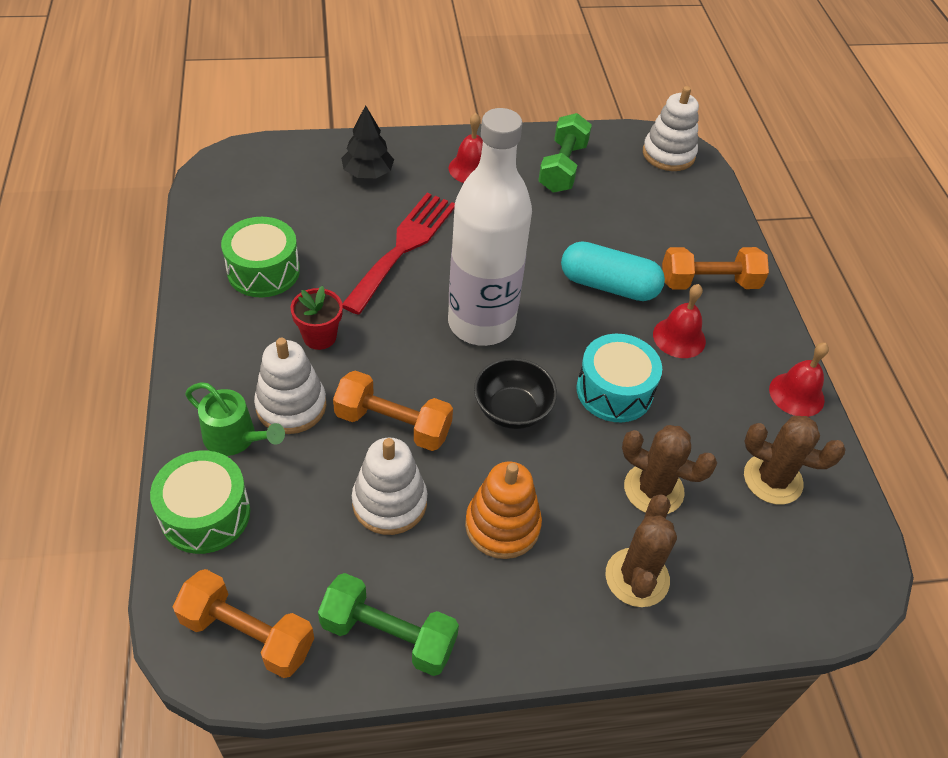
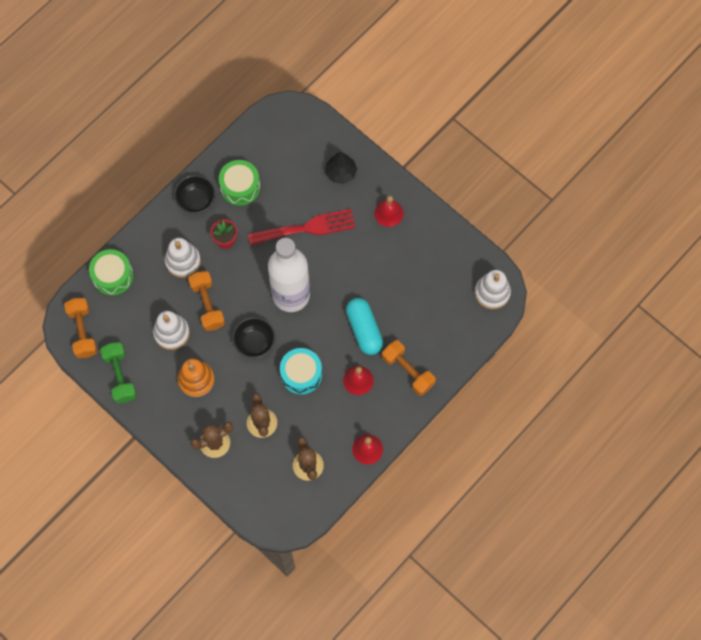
camera: 55 degrees right, 20 degrees up
green watering can [185,382,285,456] -> none
green dumbbell [538,113,592,193] -> none
none -> black bowl [174,175,216,214]

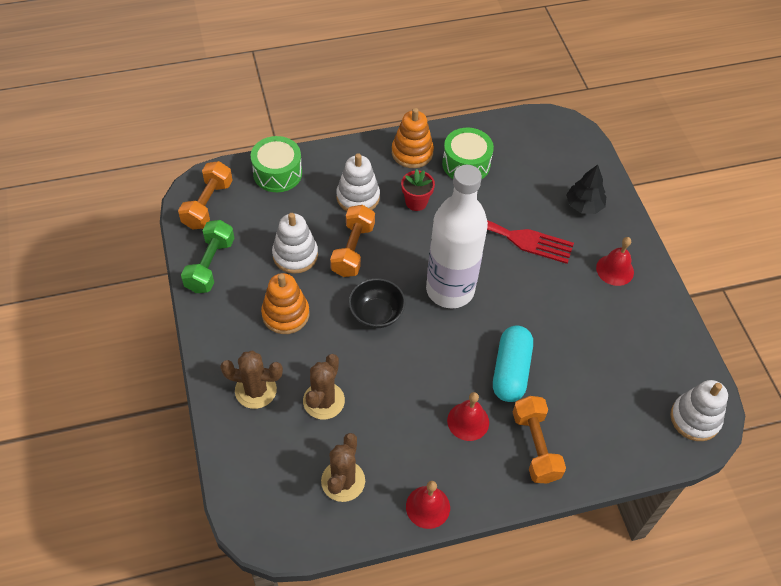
camera: 30 degrees right, 15 degrees down
black bowl [174,175,216,214] -> orange stacking toy [392,108,434,168]
turquoise drum [280,348,322,395] -> none

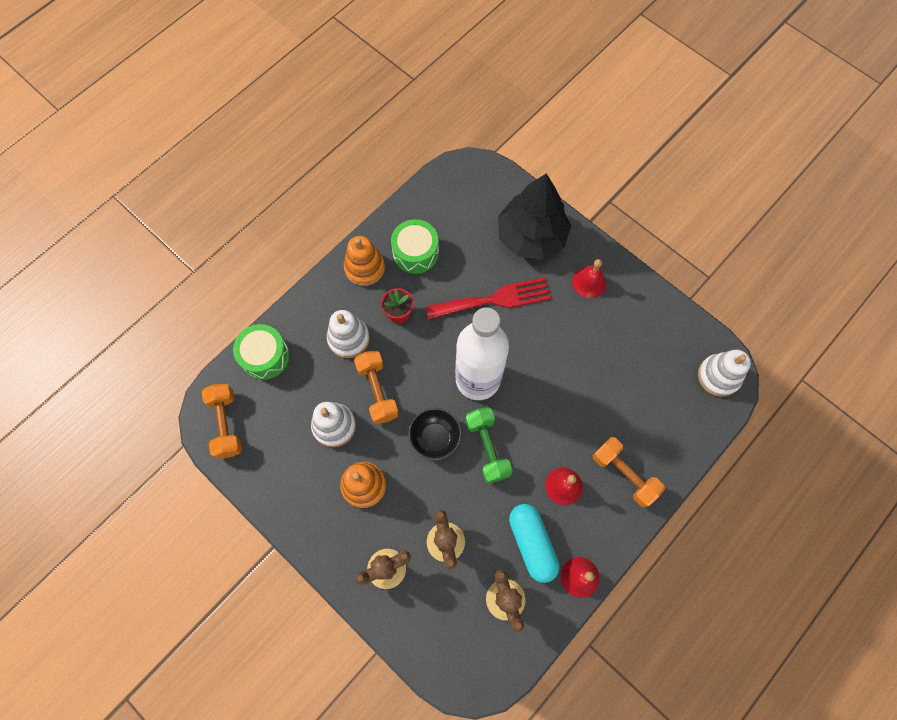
camera: 30 degrees left, 15 degrees up
green dumbbell [181,220,235,293] -> green dumbbell moved to [465,407,513,484]
turquoise capsule [493,325,533,402] -> turquoise capsule moved to [509,504,559,583]
black tree [566,165,606,214] -> black tree [498,173,571,260], size x1.95

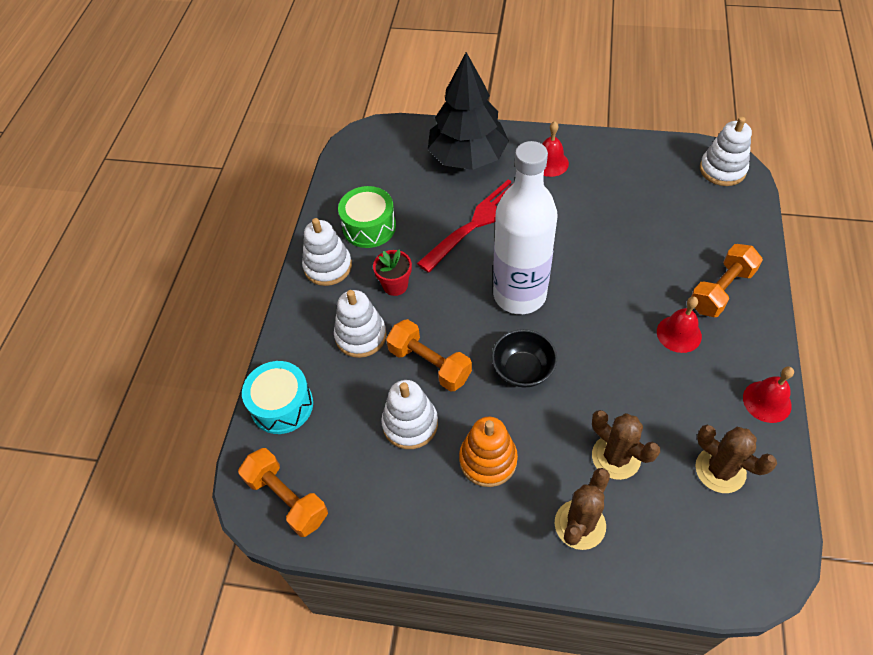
camera: 30 degrees left, 15 degrees down
green drum [233,324,290,380] -> turquoise drum [242,361,313,434]
orange stacking toy [344,236,385,286] -> white stacking toy [302,218,352,286]
green dumbbell [465,407,513,484] -> none
turquoise capsule [509,504,559,583] -> none
orange dumbbell [593,437,665,508] -> orange dumbbell turned 60 degrees counterclockwise [691,244,763,317]

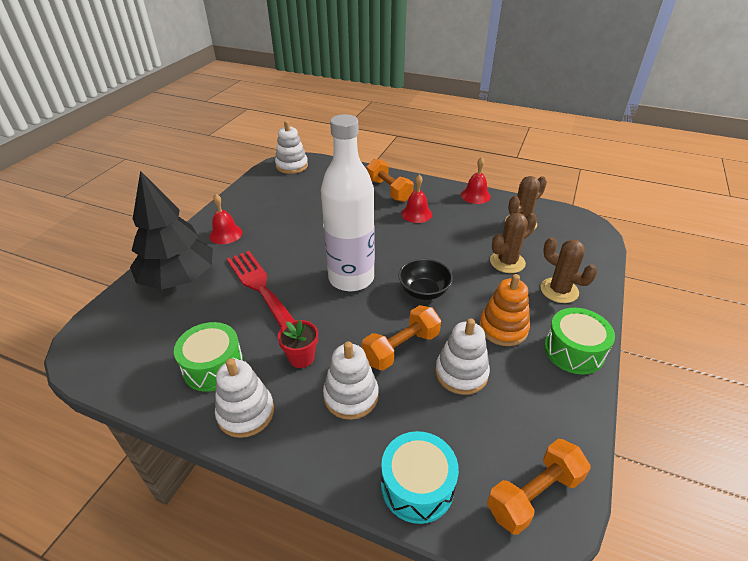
camera: 80 degrees left, 15 degrees down
none -> green drum [544,308,615,375]

